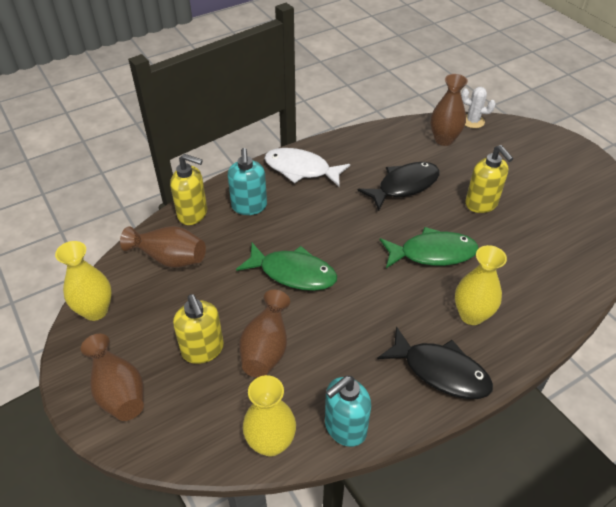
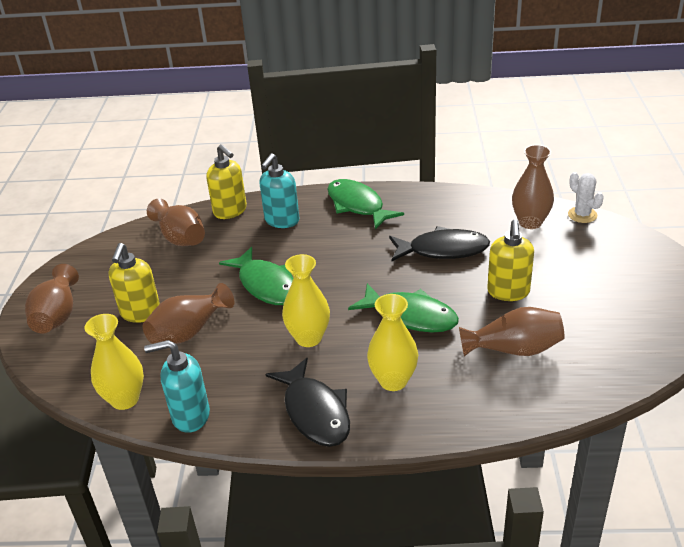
camera: 35 degrees right, 10 degrees down
yellow vase [55,241,112,321] -> yellow vase moved to [282,254,330,347]
white fish [264,148,350,187] -> green fish [327,179,404,230]
none -> brown vase [459,307,565,357]

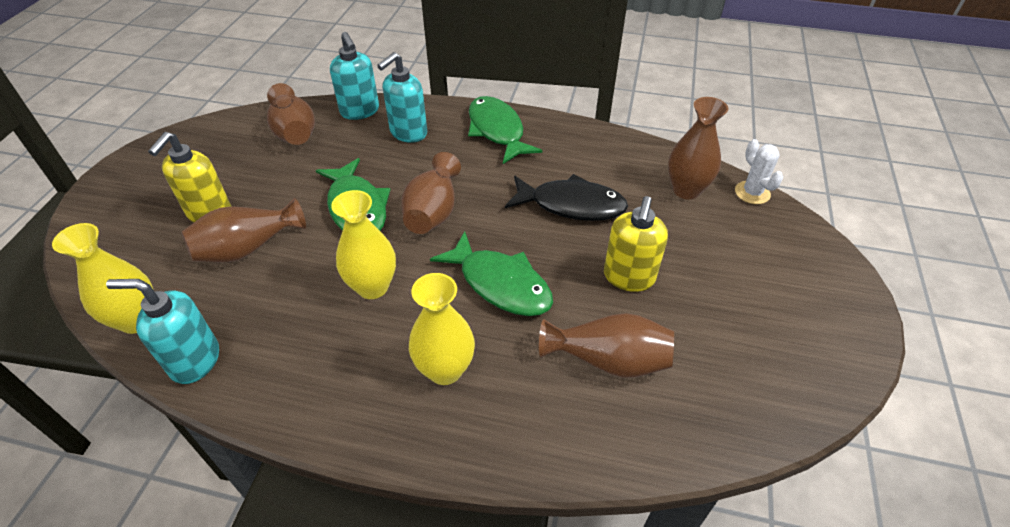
camera: 10 degrees right, 10 degrees up
brown vase [25,264,79,334] -> brown vase moved to [401,152,461,234]
yellow soap dispenser [206,144,247,219] -> turquoise soap dispenser [330,32,379,120]
black fish [266,357,350,447] -> none

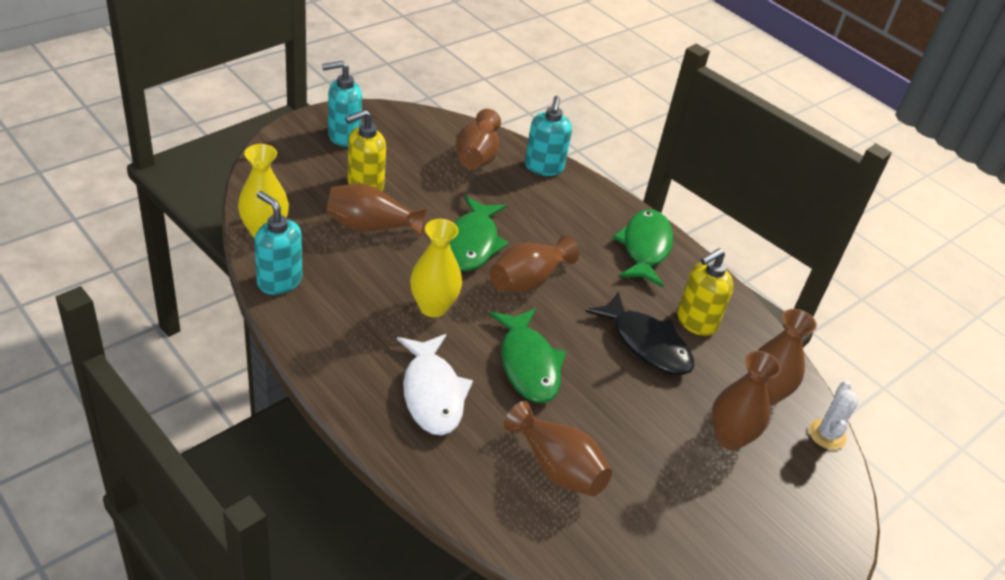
camera: 30 degrees right, 5 degrees down
turquoise soap dispenser [377,52,427,143] -> turquoise soap dispenser moved to [322,61,362,147]
yellow vase [409,273,475,385] -> white fish [397,334,473,435]
yellow soap dispenser [604,196,668,292] -> yellow soap dispenser moved to [677,248,734,336]
none -> brown vase [712,351,781,450]

